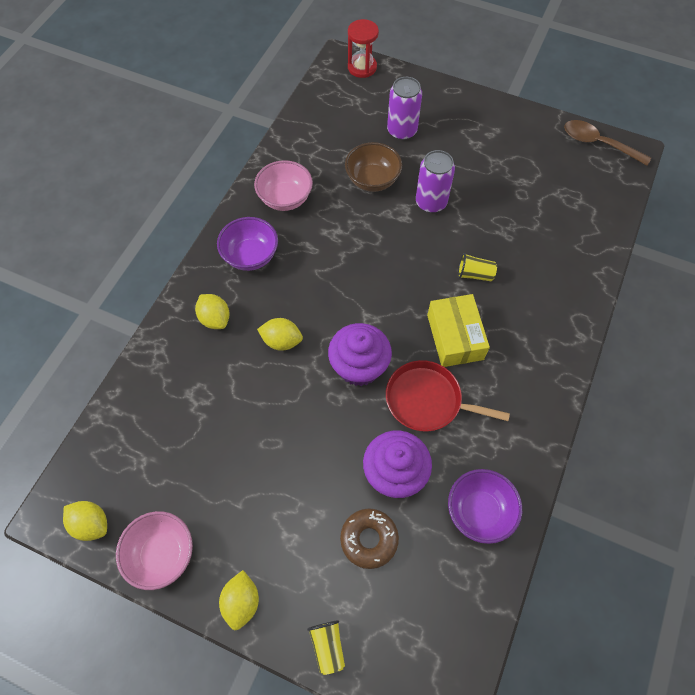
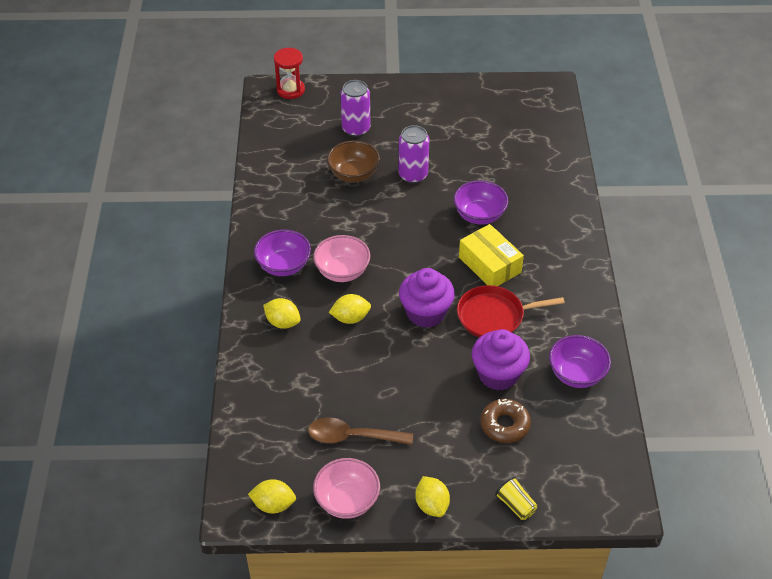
camera: 25 degrees left, 15 degrees down
pink bowl [254,160,313,211] -> pink bowl moved to [313,235,370,282]
yellow cup [458,253,497,281] -> purple bowl [454,180,508,225]
brown spoon [564,120,651,166] -> brown spoon moved to [308,417,413,445]

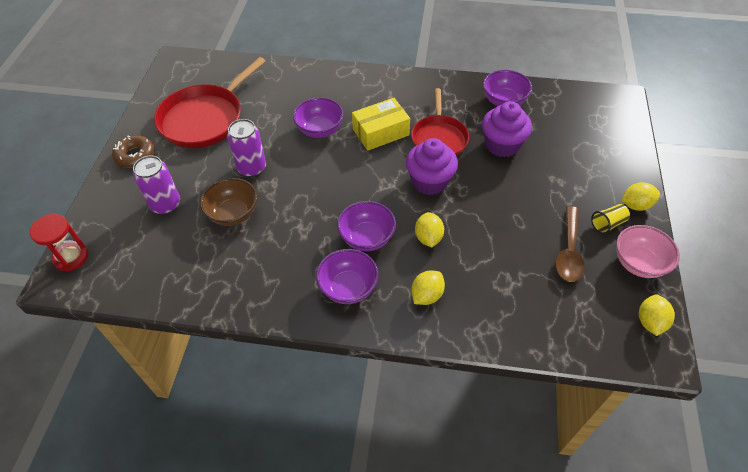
camera: 80 degrees left, 5 degrees up
pink bowl [313,235,370,282] -> purple bowl [337,201,396,251]
brown donut [481,399,531,443] -> brown donut moved to [112,135,155,168]
yellow cup [495,477,537,520] -> yellow cup moved to [591,204,630,234]
none -> red pan [154,57,266,148]

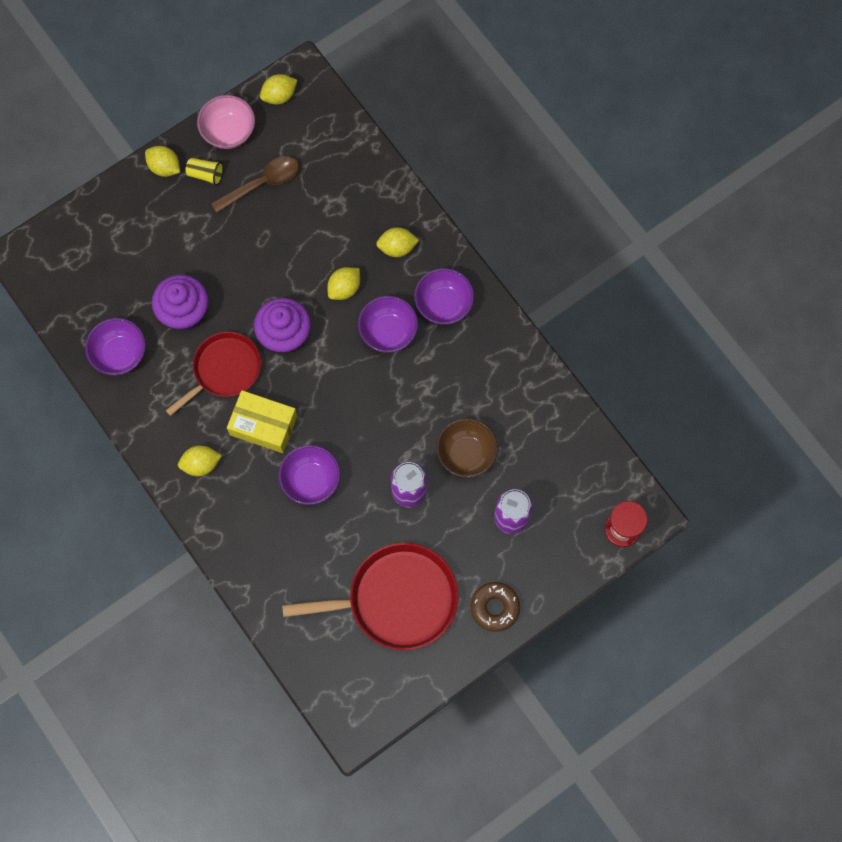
camera: 135 degrees left, 20 degrees up
none -> yellow lemon [178,445,222,476]

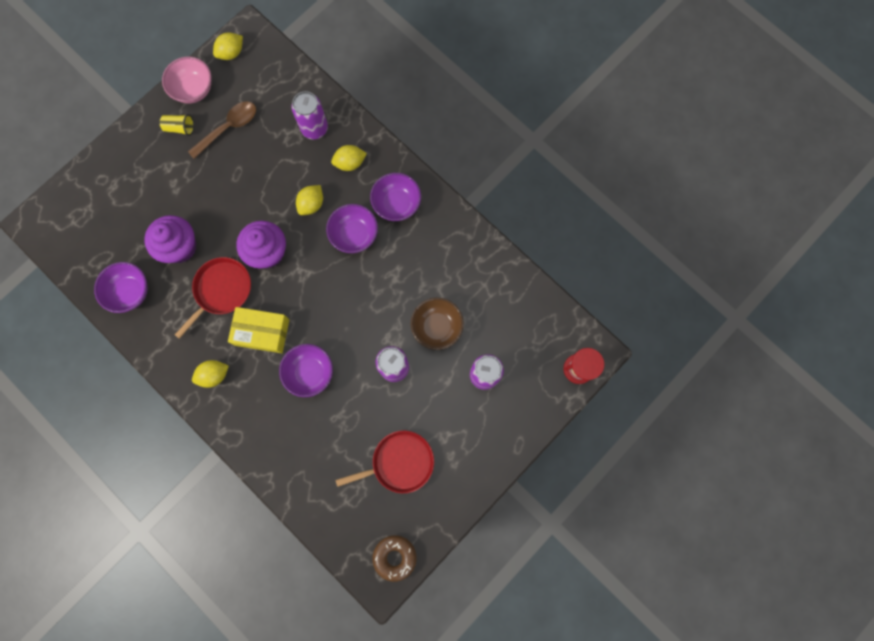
camera: 10 degrees left, 5 degrees up
yellow lemon [145,146,180,177] -> none
red pan [282,543,459,650] -> red pan [336,431,434,493], size x0.66
brown donut [471,582,520,632] -> brown donut moved to [373,535,416,582]
none -> purple can [292,91,328,139]

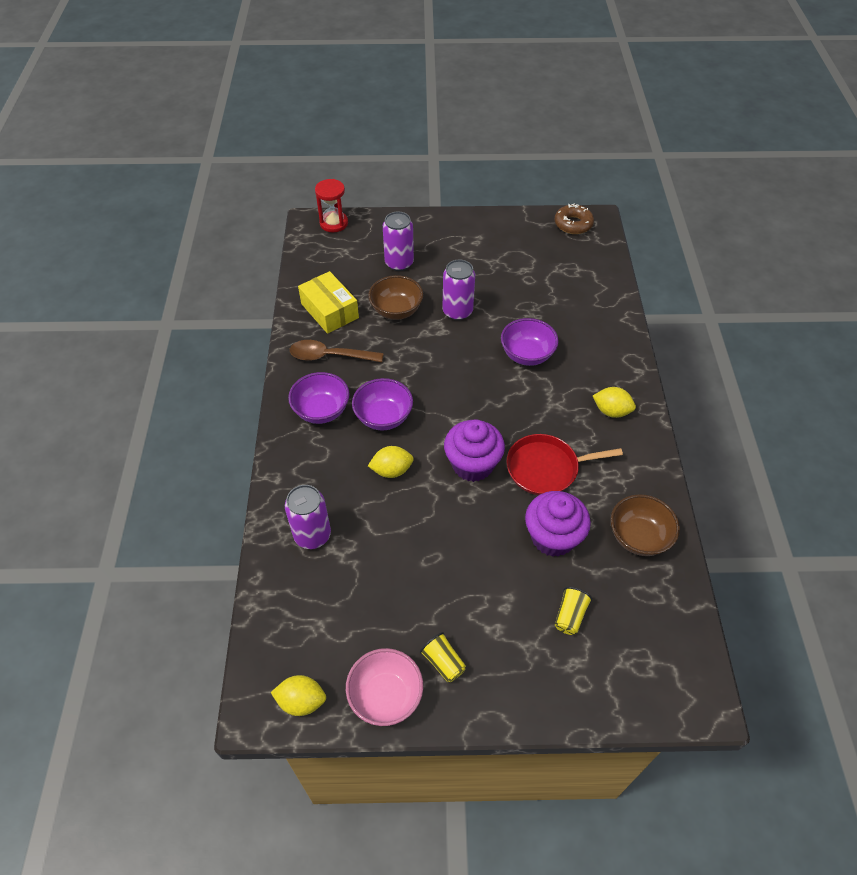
camera: 135 degrees left, 25 degrees down
purple bowl [94,262,148,313] -> brown bowl [611,494,680,556]
brown spoon [188,101,256,159] -> brown spoon moved to [290,340,384,362]
yellow box [228,307,290,353] -> yellow box moved to [298,271,359,334]
yellow lemon [331,145,367,171] -> none
red pan [336,431,434,493] -> none
none -> yellow cup [555,587,592,635]

